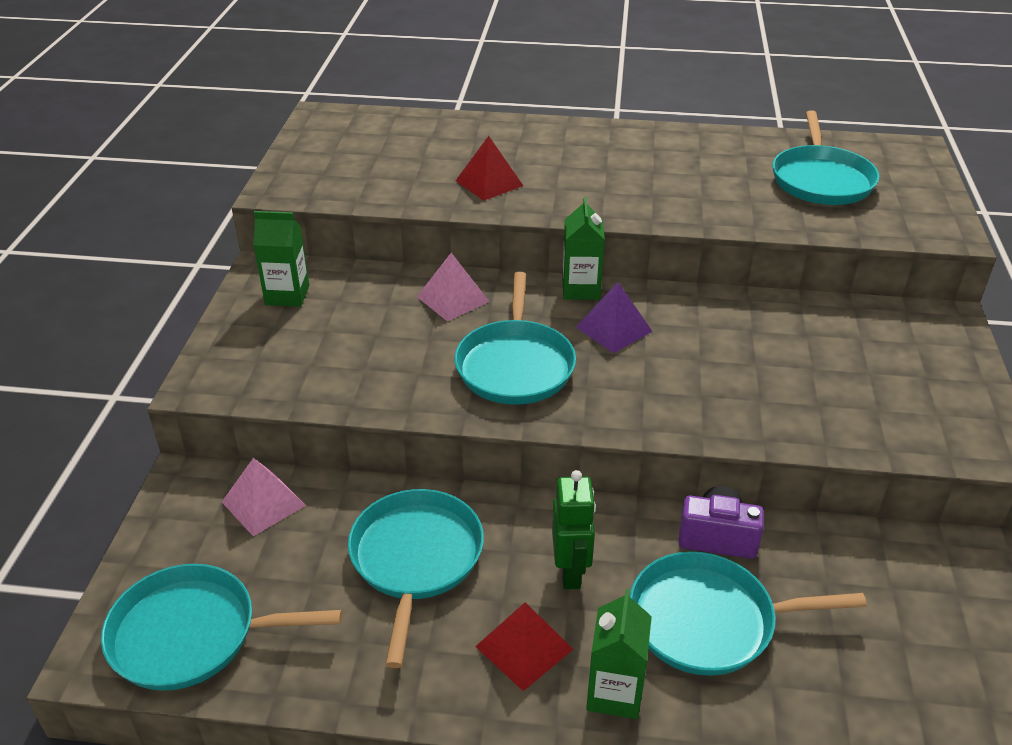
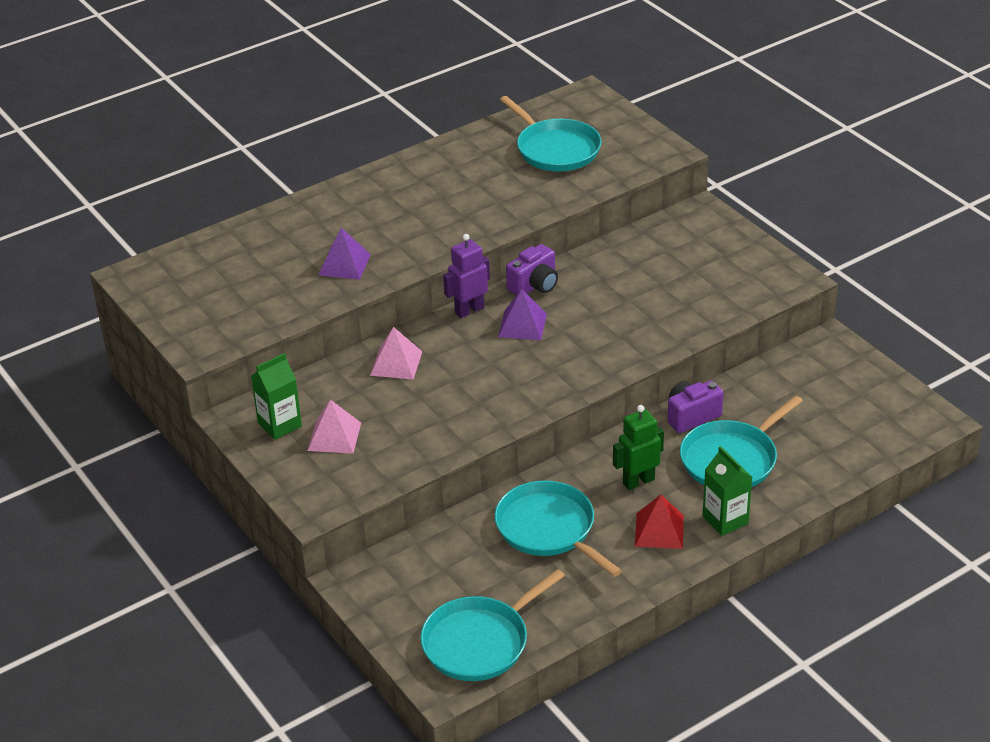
camera: 40 degrees left, 0 degrees up
pink pyramid [222,458,306,536] -> pink pyramid moved to [308,400,361,454]
turquoise pan [455,272,576,405] -> none
red pyramid [456,136,523,201] -> purple pyramid [319,228,371,280]
green robot [552,470,596,589] -> green robot turned 75 degrees counterclockwise [613,405,664,490]
green carton [562,197,605,300] -> purple robot [443,234,490,318]
none -> purple camera [506,244,558,295]

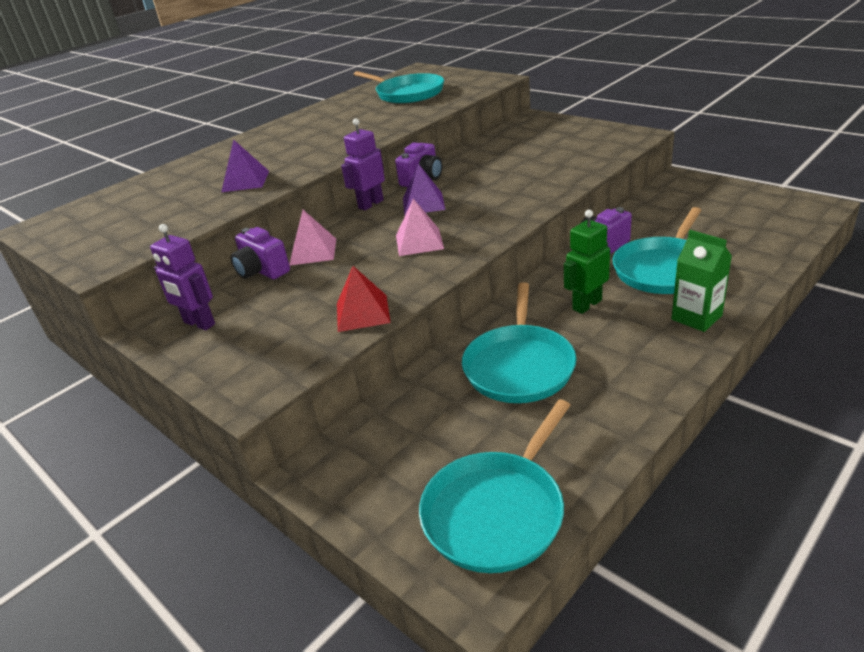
camera: 10 degrees left, 5 degrees down
green carton [251,353,302,440] -> purple robot [150,224,215,330]
pink pyramid [308,400,361,454] -> pink pyramid moved to [396,199,444,256]
turquoise pan [495,480,622,577] -> turquoise pan turned 120 degrees counterclockwise [462,282,577,403]
red pyramid [635,495,684,549] -> red pyramid moved to [337,266,391,332]
none -> purple camera [231,227,290,279]

